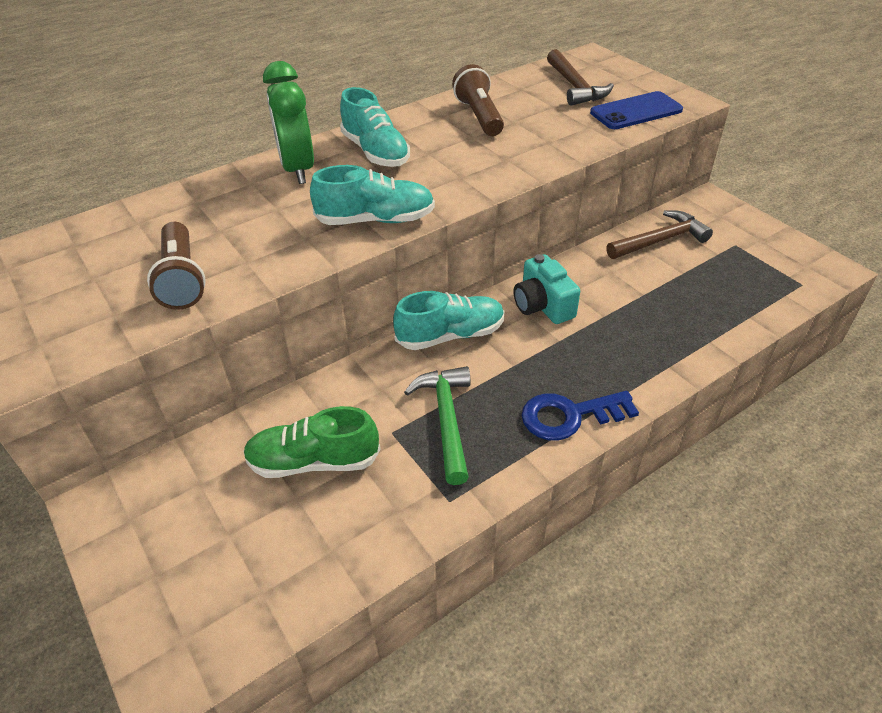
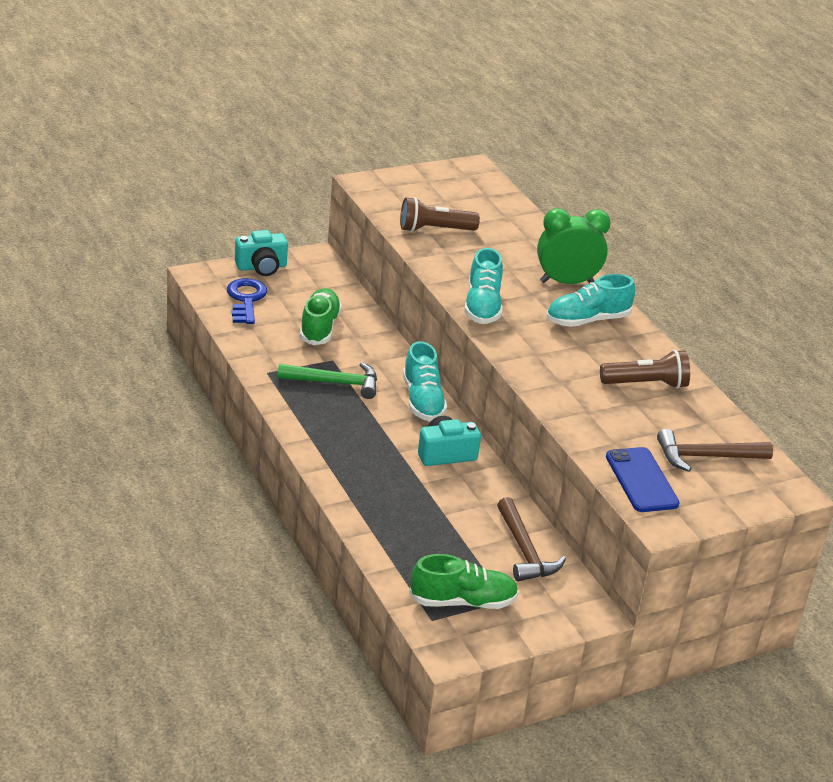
camera: 95 degrees right, 10 degrees down
blue key [521,391,639,441] -> blue key moved to [227,278,267,324]
none -> turquoise camera [235,230,288,276]
none -> green shoe [409,554,519,609]

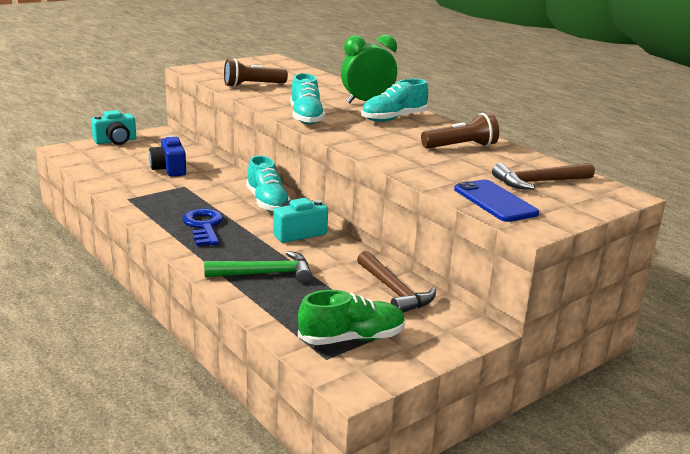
camera: 10 degrees left, 10 degrees down
blue key [227,278,267,324] -> blue key moved to [182,209,223,246]
green hammer [277,362,377,399] -> green hammer moved to [204,251,312,283]
green shoe [300,288,342,345] -> blue camera [149,135,186,176]

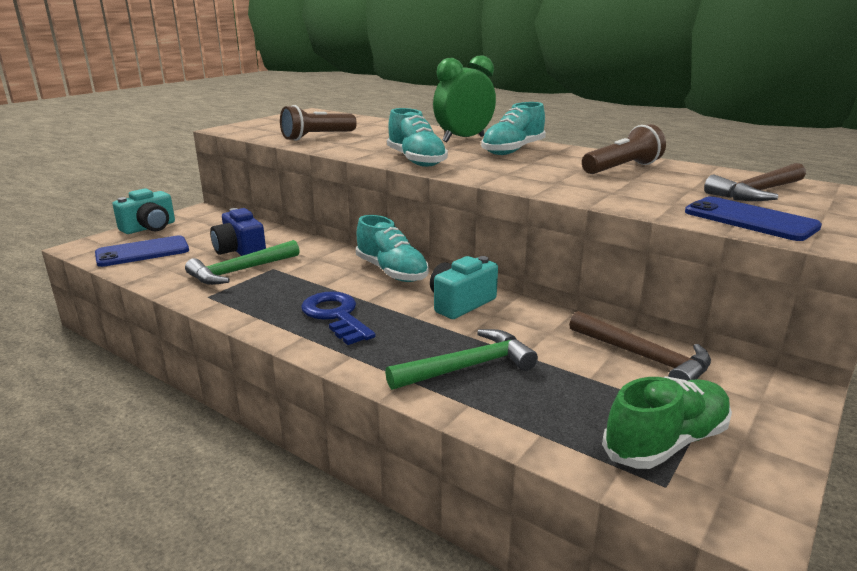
camera: 15 degrees left, 0 degrees up
none -> blue phone [95,235,189,267]
none -> green hammer [185,240,300,285]

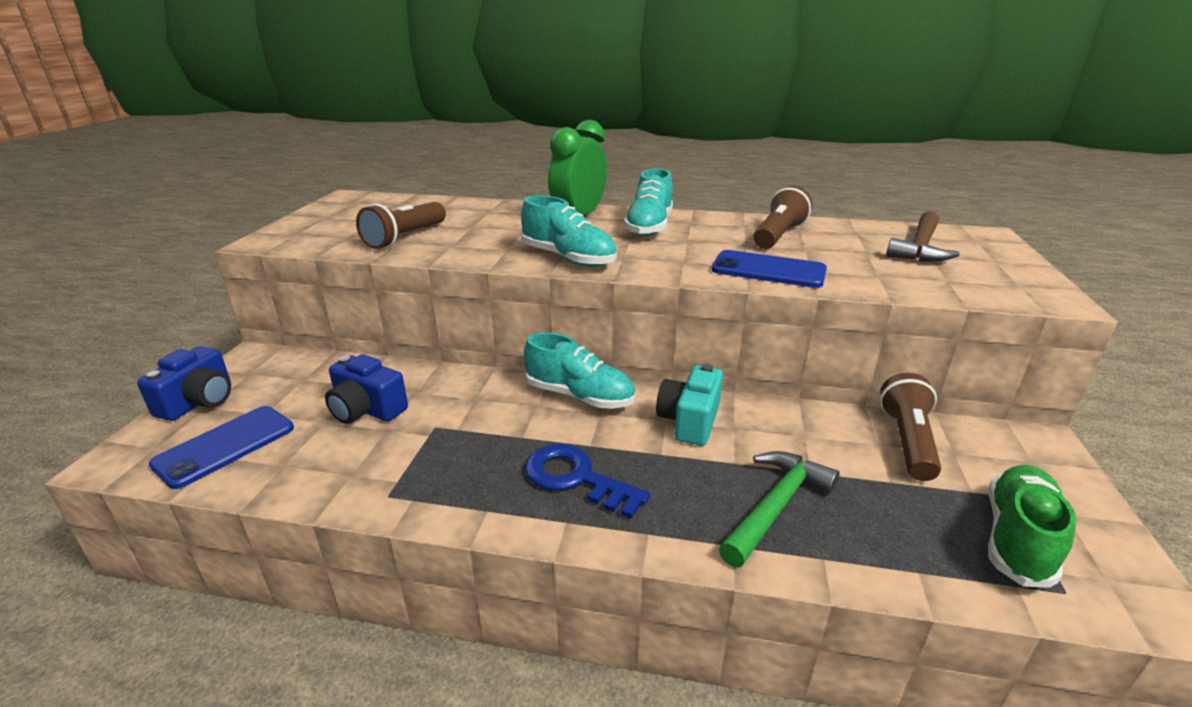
camera: 25 degrees left, 5 degrees up
turquoise camera [113,188,175,234] -> blue camera [137,346,231,421]
green hammer [185,240,300,285] -> none
brown hammer [569,311,711,381] -> brown flashlight [880,373,941,481]
blue phone [685,196,822,241] -> blue phone moved to [712,250,827,288]

